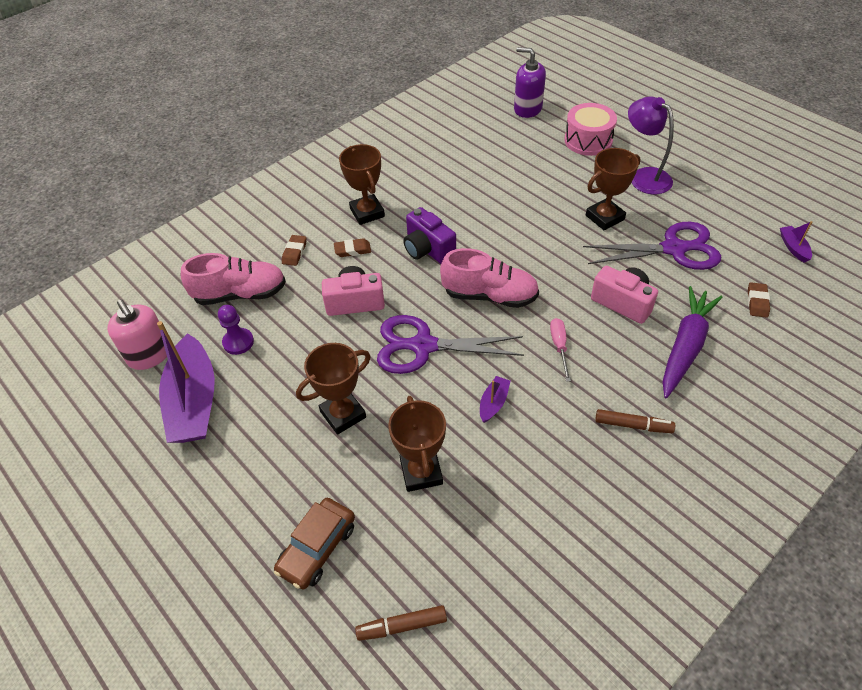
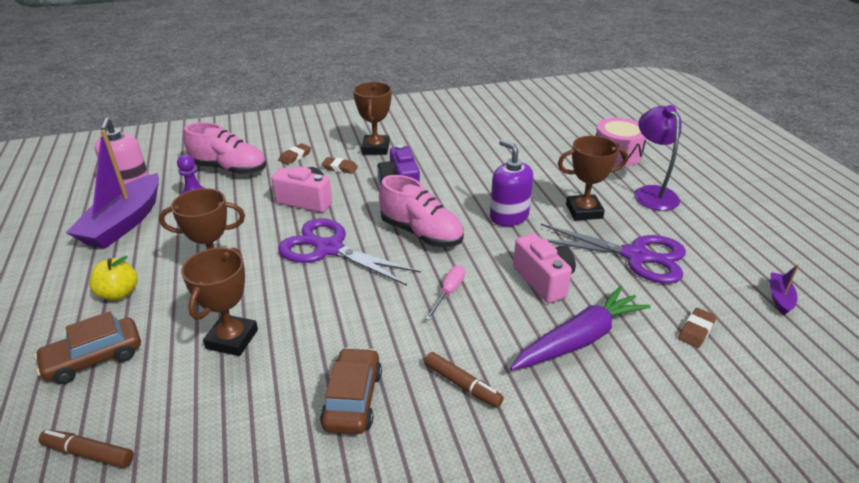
camera: 25 degrees right, 15 degrees down
purple boat [480,376,511,423] -> none
purple soap dispenser [514,47,546,118] -> purple soap dispenser moved to [490,140,533,226]
none -> yellow apple [89,256,138,300]
none -> brown car [320,347,382,434]

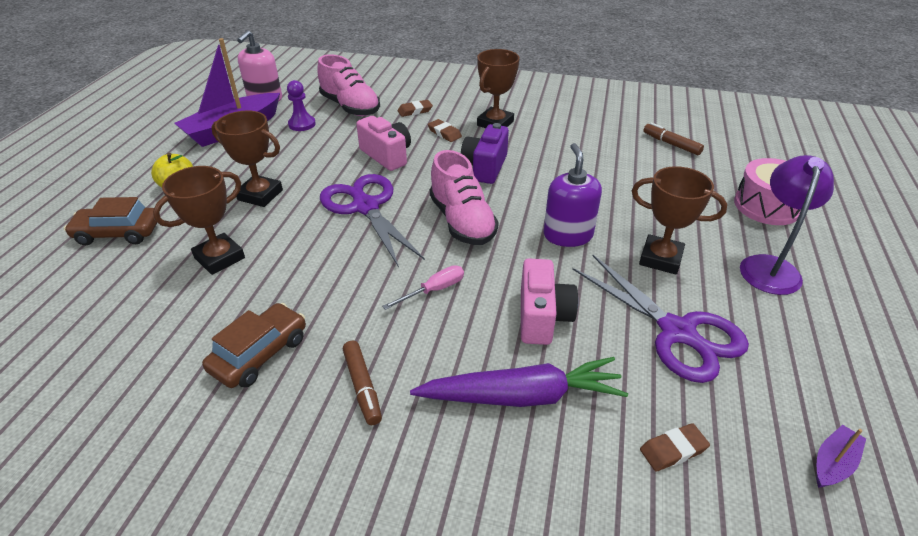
camera: 30 degrees right, 5 degrees up
brown marker [38,429,134,468] -> brown marker moved to [643,123,704,155]

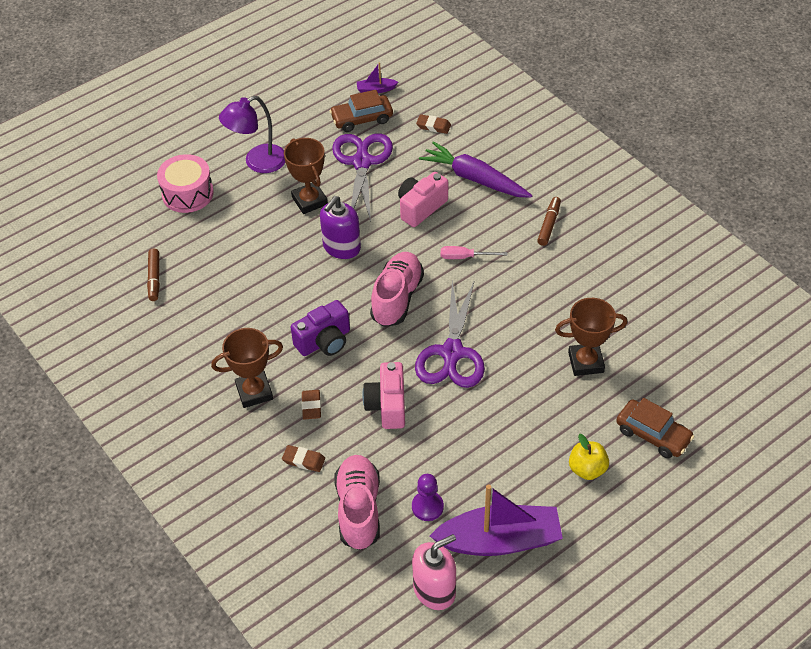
camera: 140 degrees left, 10 degrees up
brown car [202,303,306,388] -> brown car moved to [330,90,393,132]
brown trophy [211,111,283,207] -> none

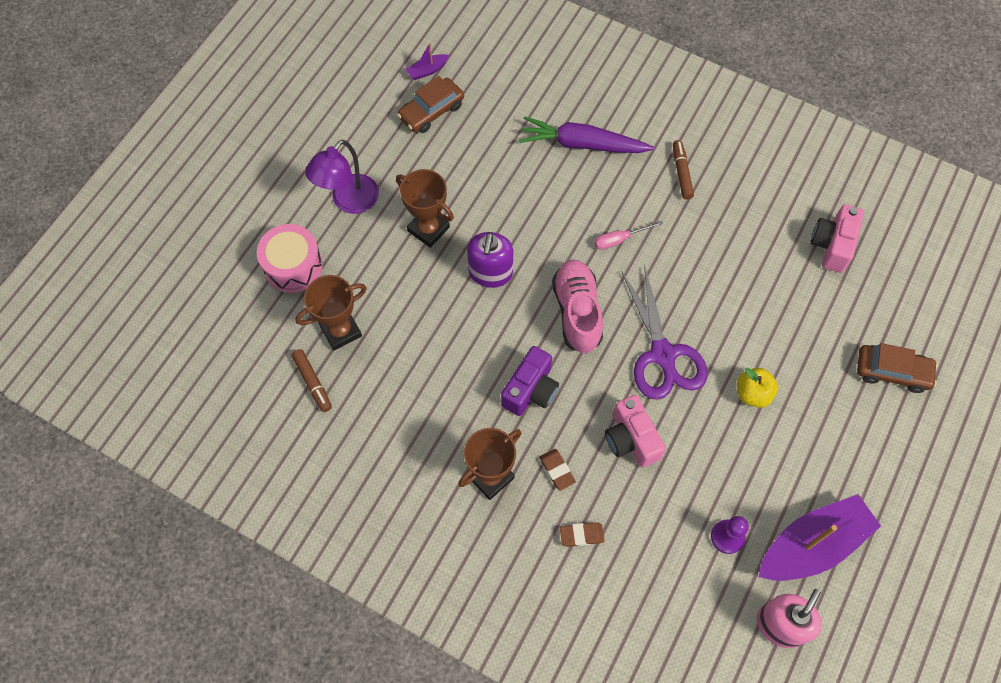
camera: 25 degrees left, 15 degrees up
purple scissors [332,133,393,222] -> none
pink shoe [334,455,380,550] -> none
pink camera [398,172,448,227] -> pink camera moved to [810,204,864,273]
brown eraser [416,114,451,134] -> none
brown trophy [555,298,628,376] -> brown trophy moved to [296,275,367,351]
yellow apple [569,434,609,480] -> yellow apple moved to [737,368,778,408]

